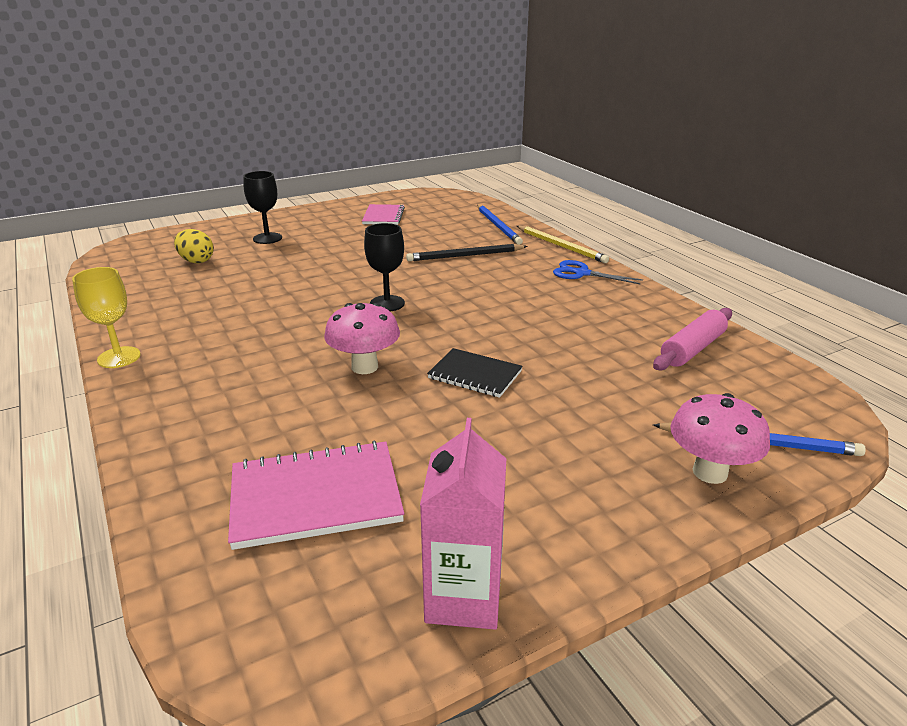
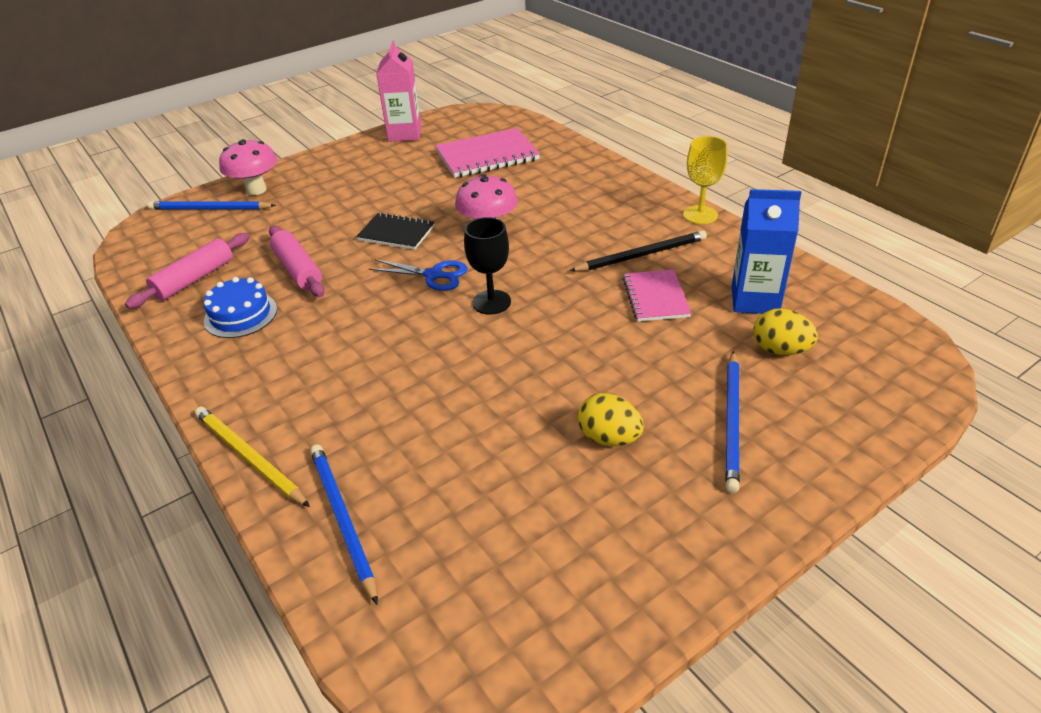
camera: 175 degrees right, 10 degrees up
black goblet [243,171,282,244] -> blue pencil [725,351,740,493]
pink notebook [362,204,405,225] -> pink notebook moved to [623,269,691,322]
black pencil [406,244,528,261] -> black pencil moved to [569,231,707,271]
blue scissors [553,260,643,284] -> blue scissors moved to [369,260,467,291]
none -> blue cake [203,277,277,338]
none -> pink rolling pin [269,226,325,297]
none -> yellow egg [578,393,644,446]
none -> blue carton [732,189,802,314]

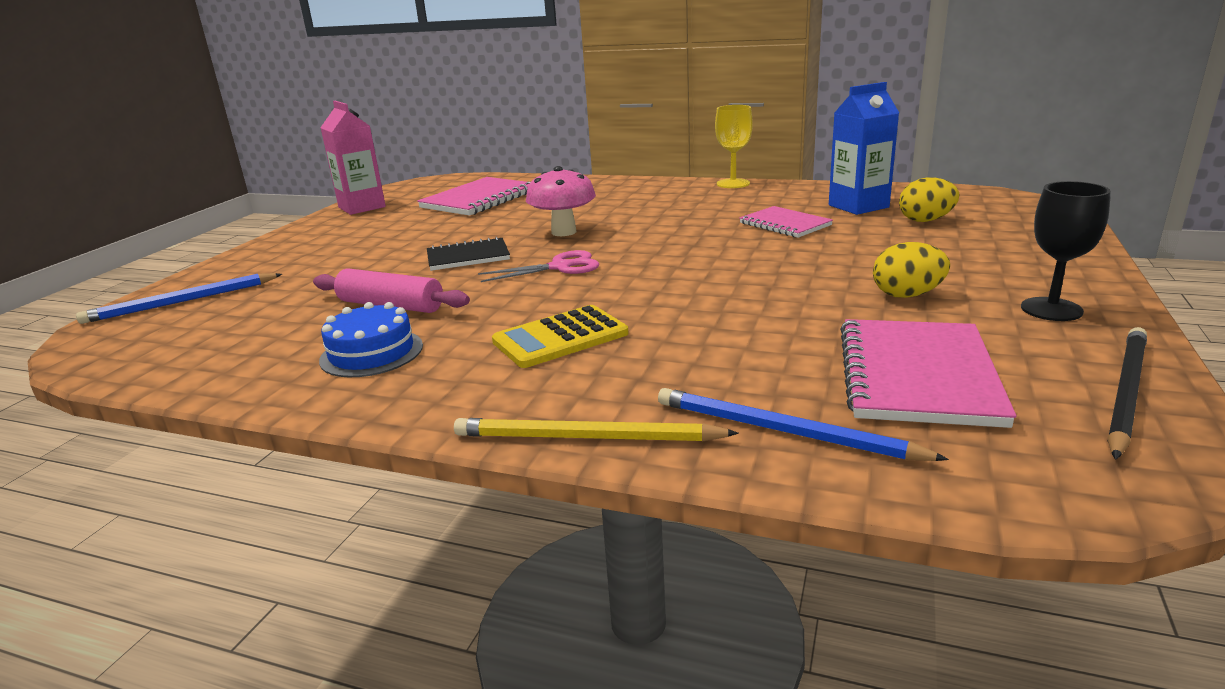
camera: 35 degrees left, 15 degrees down
pink rolling pin [125,233,250,309] -> none
pink mushroom [219,139,277,195] -> none
blue scissors [369,260,467,291] -> pink scissors [478,250,599,282]
black goblet [464,217,511,315] -> black goblet moved to [1021,181,1111,321]
black pencil [569,231,707,271] -> black pencil moved to [1107,327,1147,460]
blue pencil [725,351,740,493] -> none
none -> yellow calculator [492,305,628,368]
none -> pink notebook [840,319,1017,428]

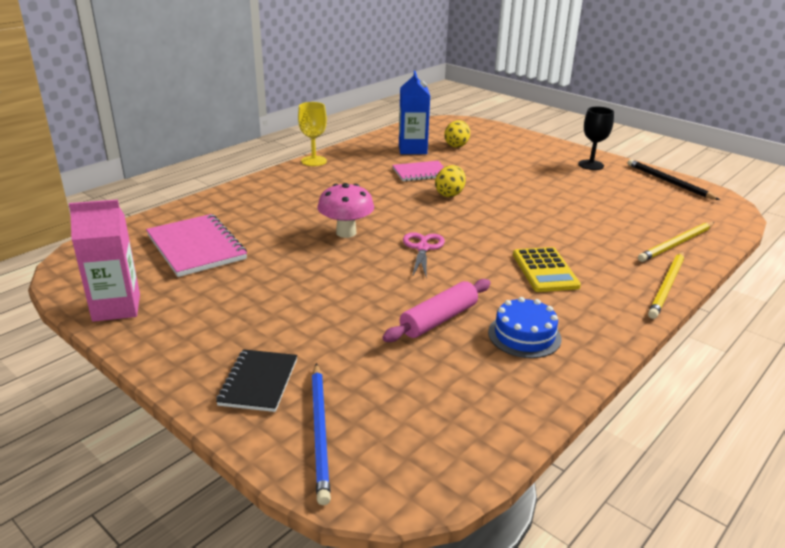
camera: 70 degrees left, 5 degrees up
black notebook [427,237,510,271] -> black notebook moved to [216,349,297,412]
blue pencil [658,388,949,461] -> yellow pencil [638,222,714,262]
pink notebook [840,319,1017,428] -> none
yellow egg [873,242,950,298] -> yellow egg moved to [435,165,466,197]

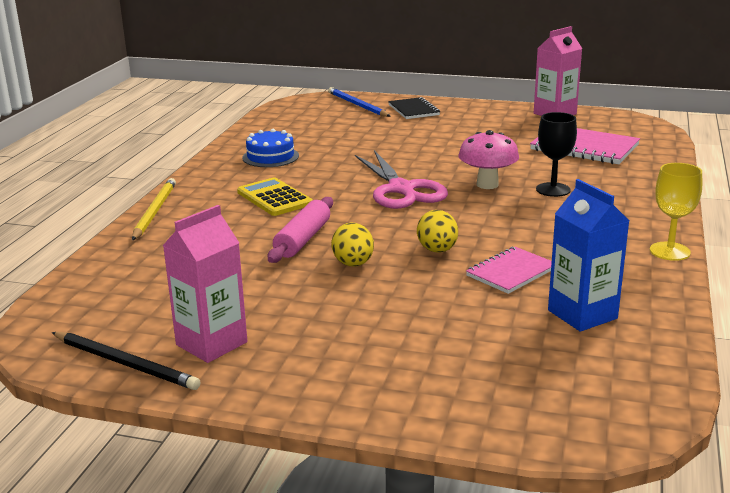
camera: 155 degrees right, 5 degrees down
pink rolling pin [382,279,491,342] -> pink rolling pin moved to [268,197,333,263]
pink scissors [403,232,445,277] -> pink scissors [355,150,448,209], size x1.67
yellow egg [444,120,470,148] -> yellow egg moved to [331,223,374,266]
black goblet [578,107,614,170] -> black goblet moved to [536,112,577,197]
yellow pencil [638,222,714,262] -> none
none -> pink carton [163,205,247,363]

